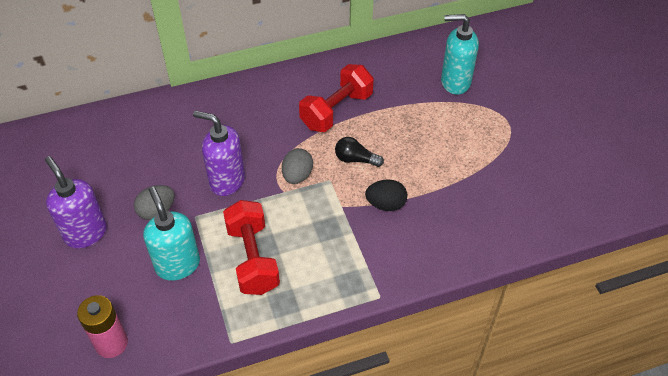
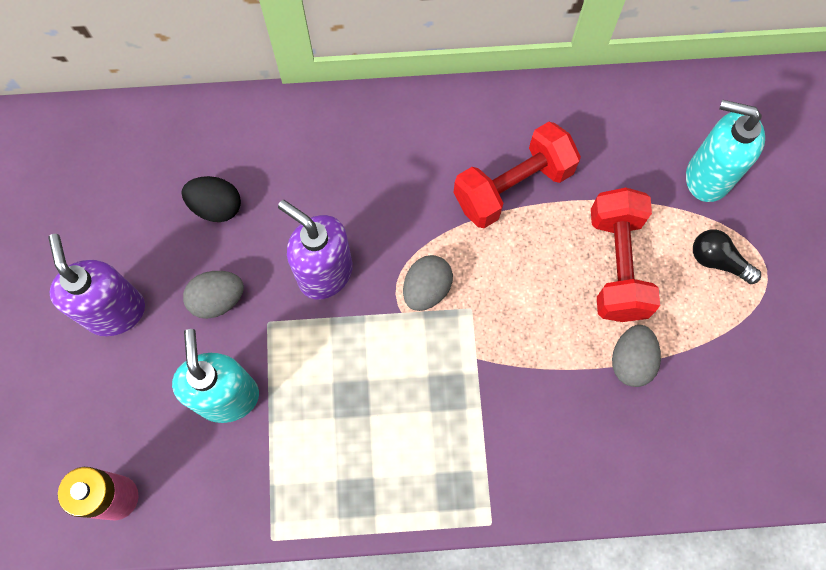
camera: 15 degrees right, 20 degrees up
red dumbbell [223,200,280,295] -> red dumbbell moved to [591,188,660,322]
black light bulb [335,137,384,167] -> black light bulb moved to [693,230,761,284]
black egg [365,179,407,211] -> black egg moved to [182,176,241,222]
none -> grey egg [612,325,661,387]

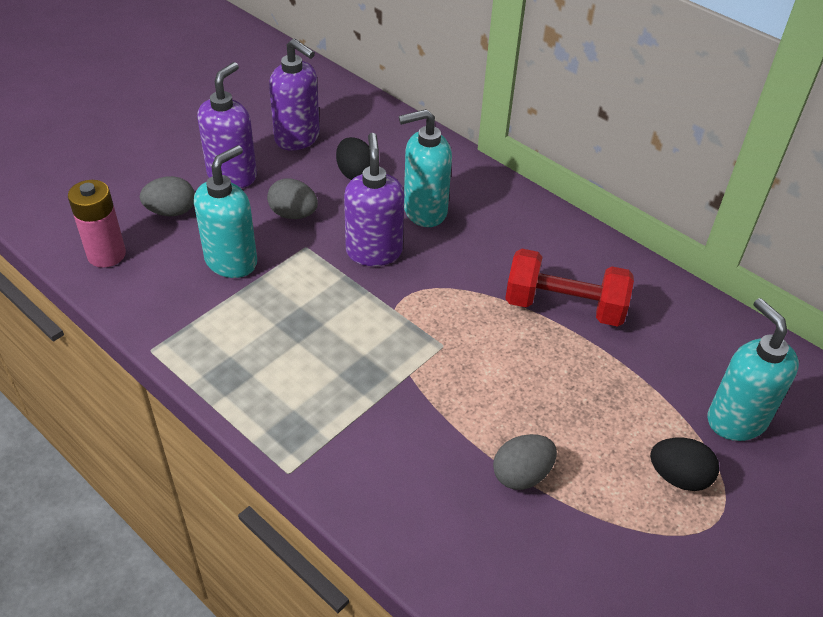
camera: 45 degrees right, 25 degrees down
grey egg [403,255,453,311] -> grey egg moved to [140,176,195,216]
red dumbbell [591,188,660,322] -> none
black light bulb [693,230,761,284] -> black egg [650,438,719,491]
none -> purple soap dispenser [269,38,320,150]
none -> turquoise soap dispenser [399,109,452,227]

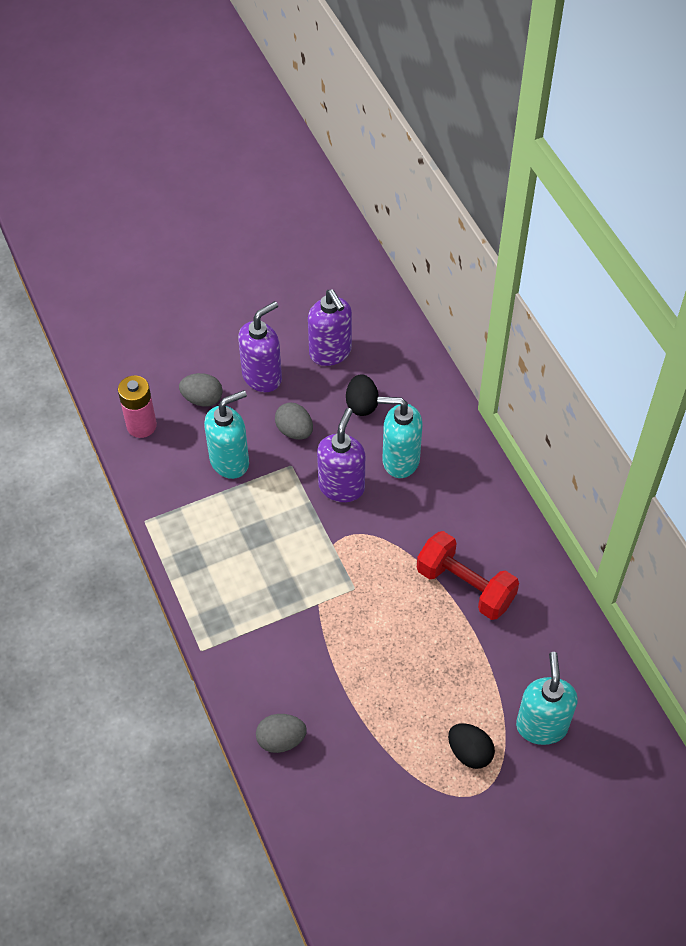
camera: 25 degrees right, 10 degrees up
grey egg [493,434,557,490] -> grey egg moved to [256,714,307,753]

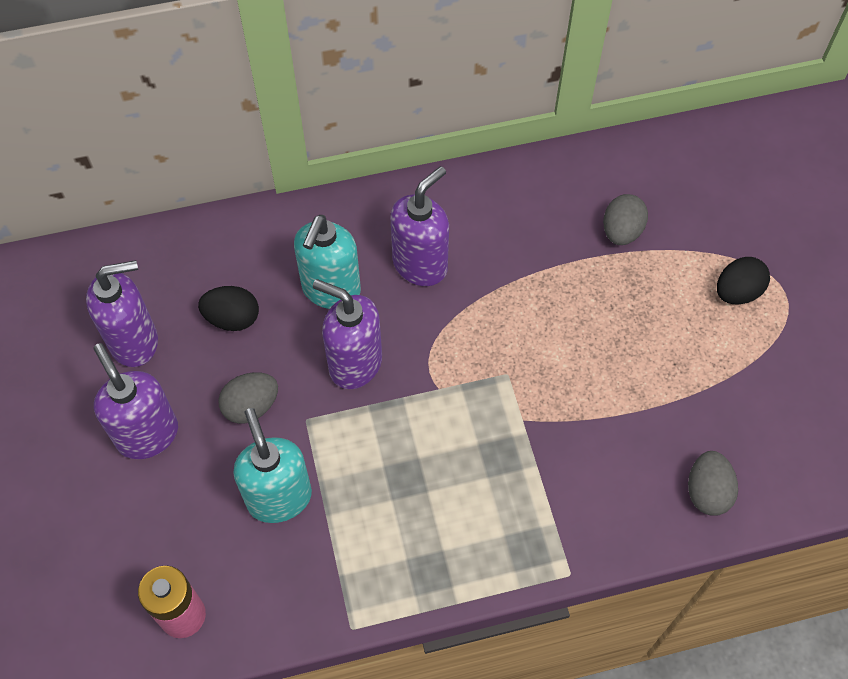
camera: 80 degrees left, 5 degrees up
grey egg [179,373,223,407] -> grey egg moved to [603,194,648,245]
red dumbbell [417,531,519,620] -> none
turquoise soap dispenser [516,652,578,745] -> none
none -> purple soap dispenser [391,166,449,286]

